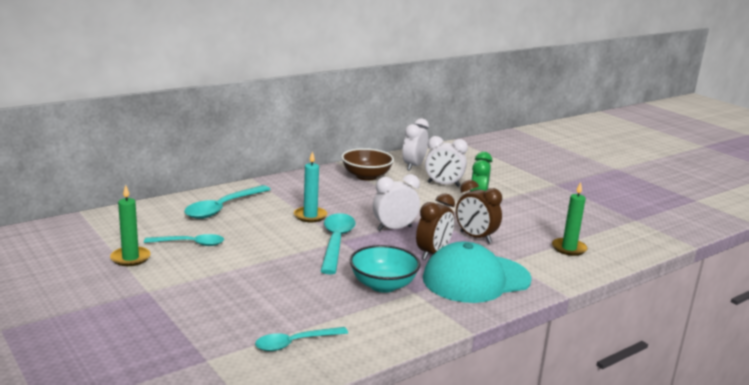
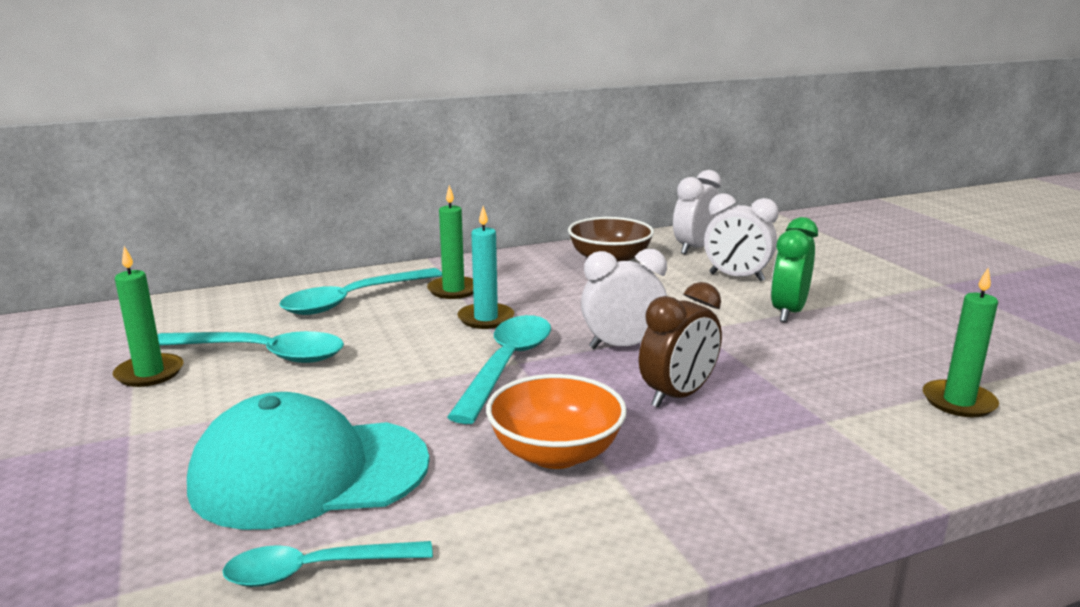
camera: 15 degrees right, 0 degrees up
turquoise spoon [144,234,224,246] -> turquoise spoon [157,331,344,363], size x1.55
turquoise bowl [350,245,421,293] -> orange bowl [486,374,627,469]
turquoise cap [423,242,532,303] -> turquoise cap moved to [187,392,430,530]
brown clock [456,180,502,243] -> none
none -> green candle [427,185,473,299]

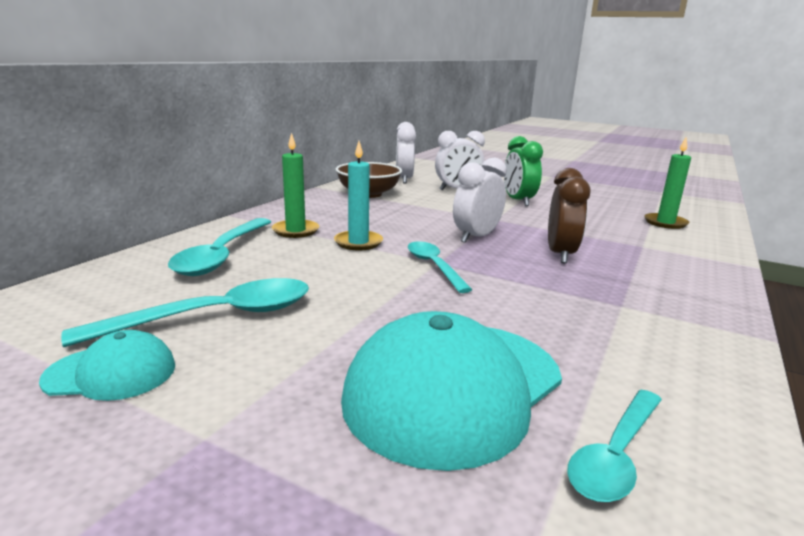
camera: 40 degrees left, 0 degrees up
green candle [113,246,183,387] -> turquoise cap [39,330,175,401]
turquoise spoon [447,315,551,424] -> turquoise spoon [408,241,472,293], size x0.65
orange bowl [486,374,627,469] -> none

